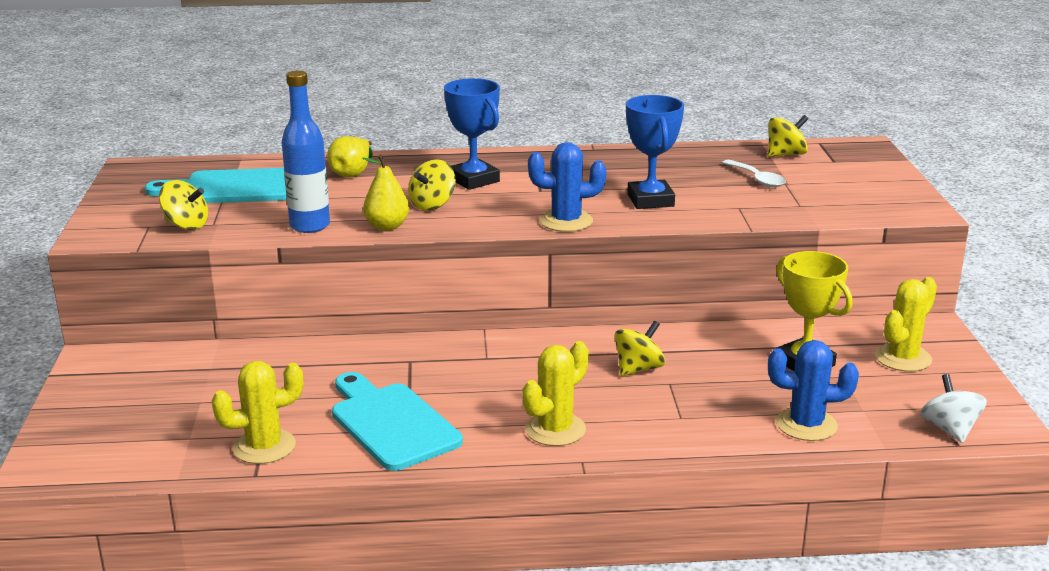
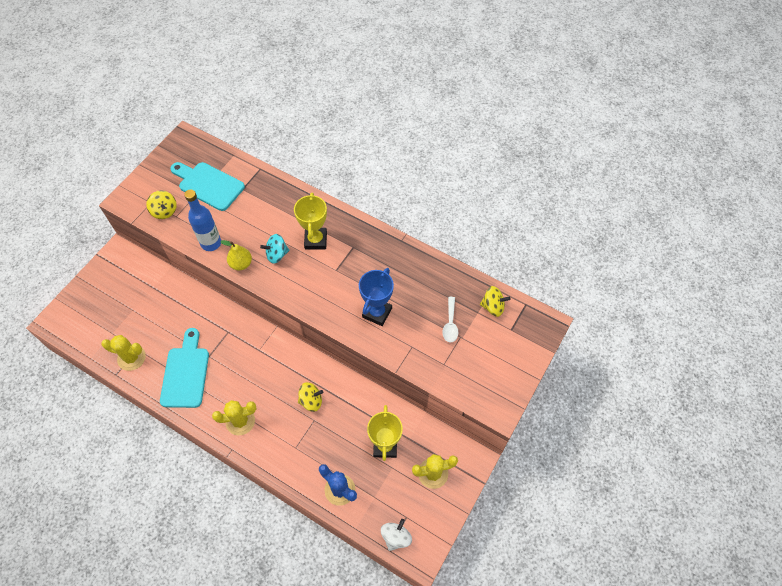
camera: 35 degrees right, 35 degrees up
yellow pear [327,136,373,177] -> none
yellow spinning top [408,159,456,211] -> turquoise spinning top [260,234,290,264]
blue trophy [444,78,500,190] -> yellow trophy [294,193,327,250]
blue cactus [528,142,606,232] -> none

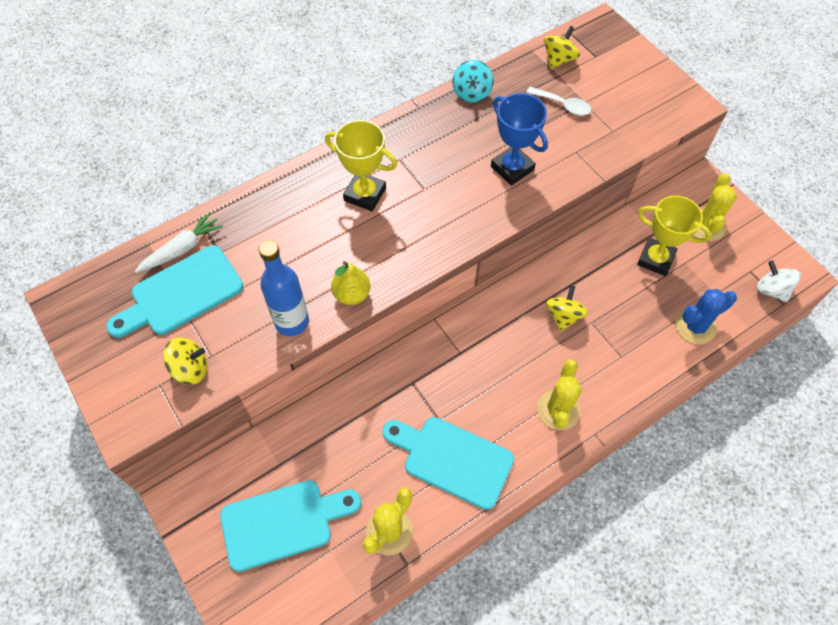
camera: 65 degrees left, 0 degrees up
turquoise spinning top [260,234,290,264] -> turquoise spinning top moved to [453,60,494,103]
none -> white carrot [135,212,223,273]
none -> turquoise cutting board [220,480,361,572]

